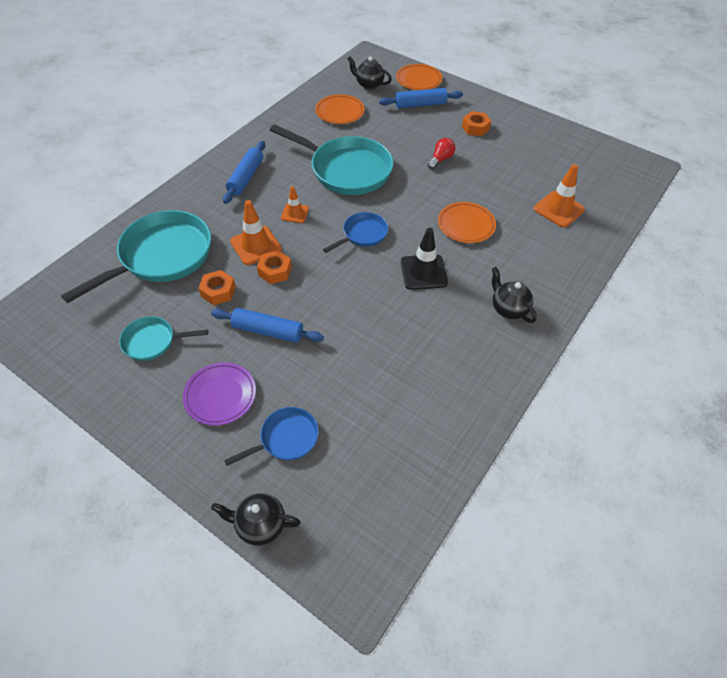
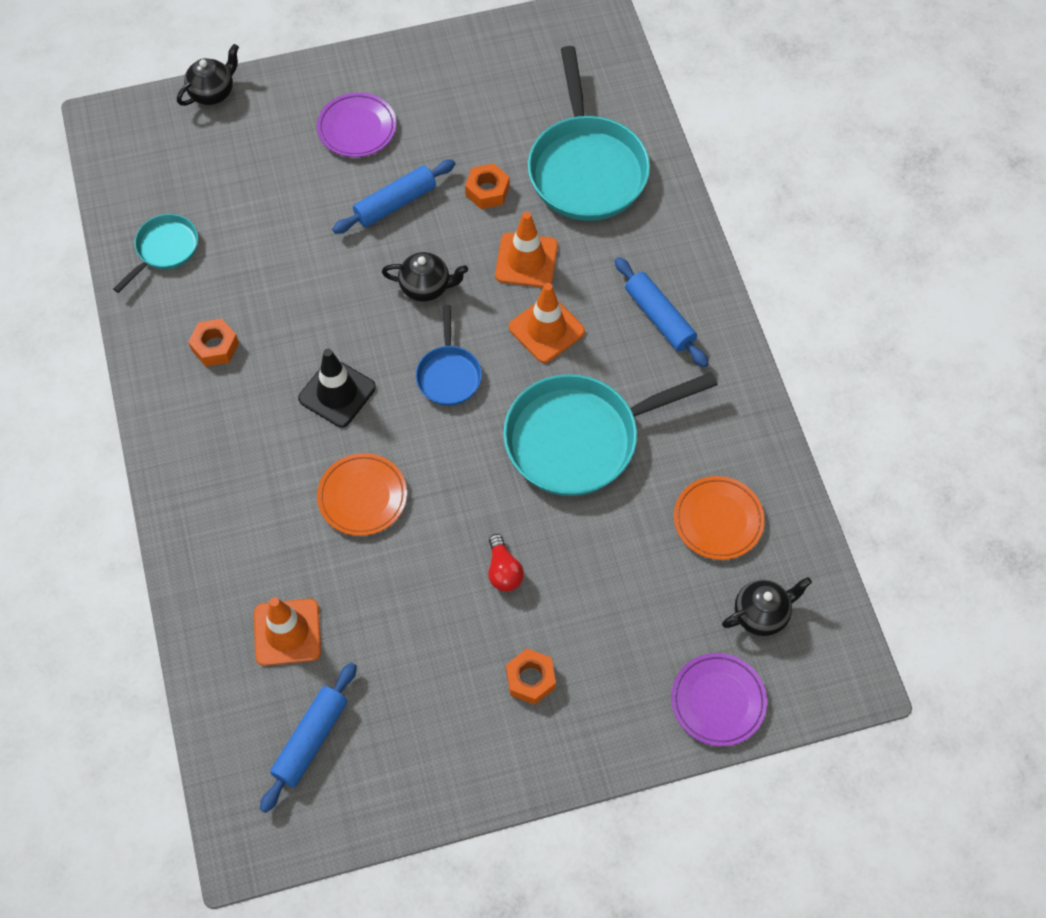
camera: 130 degrees right, 10 degrees up
turquoise pan [119,316,208,361] -> turquoise pan moved to [113,214,198,293]
blue pan [224,407,319,466] -> none
orange nut [257,250,292,284] -> orange nut moved to [188,318,239,366]
orange traffic cone [281,186,309,223] -> orange traffic cone [509,283,585,363], size x1.63
blue rolling pin [379,88,463,108] -> blue rolling pin moved to [260,662,357,813]
orange plate [396,64,442,90] -> purple plate [671,653,767,746]
black teapot [492,267,537,323] -> black teapot moved to [382,252,468,302]

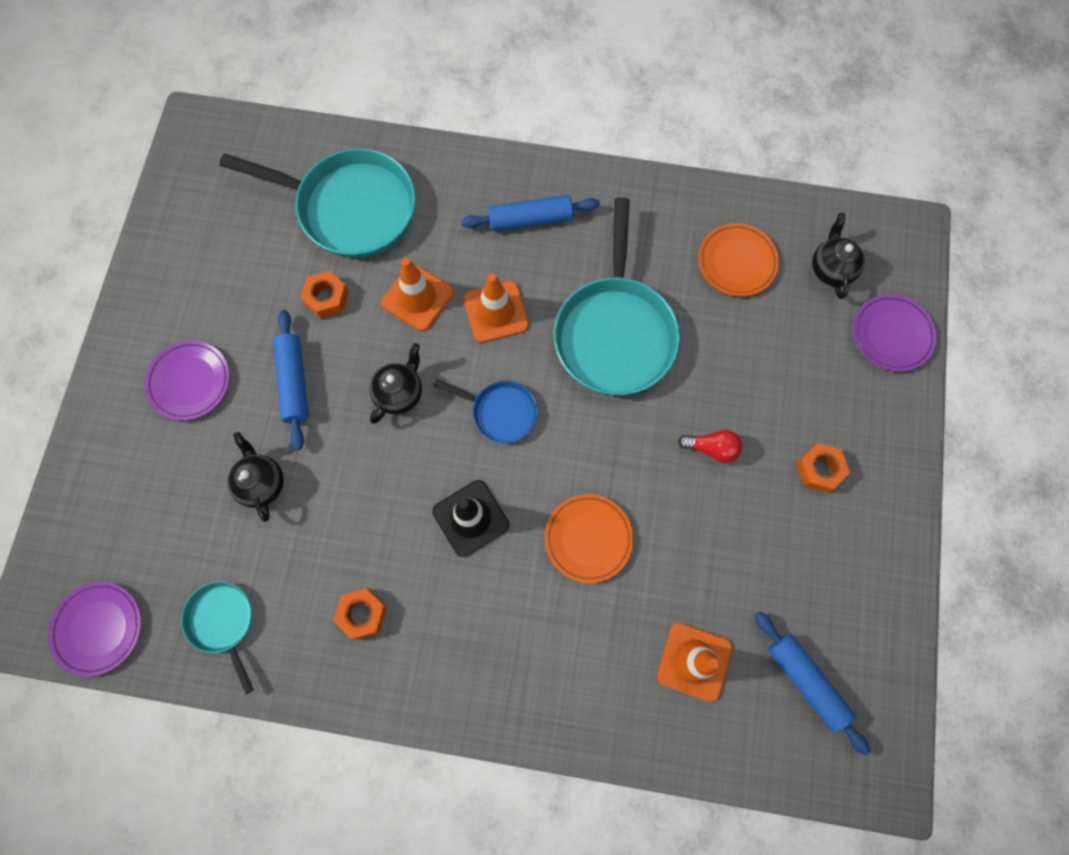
camera: 65 degrees left, 10 degrees up
black teapot [177,44,239,106] -> black teapot moved to [227,432,284,522]
none -> purple plate [48,582,141,676]

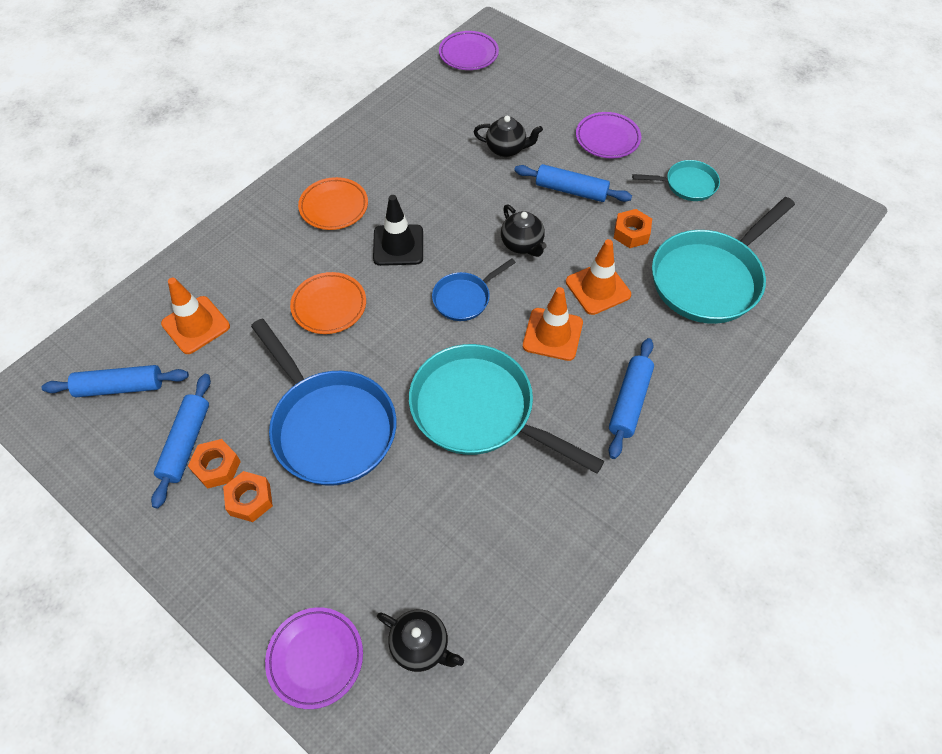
camera: 120 degrees right, 15 degrees down
turquoise pan [181,581,254,694] -> turquoise pan moved to [632,160,720,201]
orange nut [333,588,387,639] -> orange nut moved to [188,439,241,489]
red light bulb [678,430,742,463] -> blue pan [251,319,396,486]
orange plate [698,223,779,297] -> orange plate moved to [298,177,368,230]
none -> blue rolling pin [151,374,211,509]

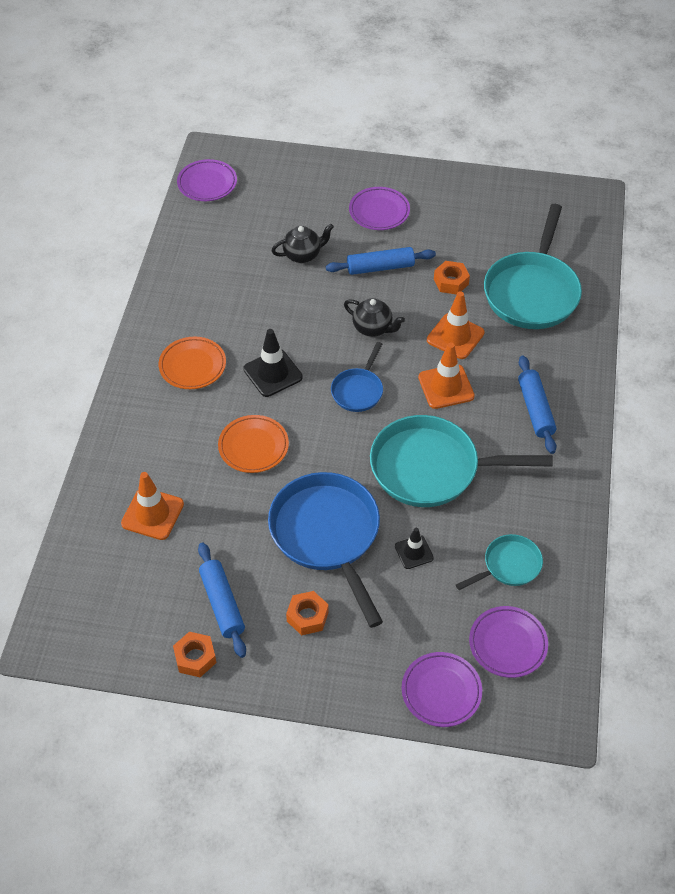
camera: 30 degrees left, 5 degrees down
blue rolling pin [41,365,189,397] -> none
orange nut [188,439,241,489] -> orange nut moved to [173,632,216,677]
blue pan [251,319,396,486] -> blue pan turned 135 degrees counterclockwise [268,472,383,628]
black teapot [377,609,464,672] -> purple plate [469,606,548,678]
turquoise pan [632,160,720,201] -> turquoise pan moved to [456,534,543,590]
none -> black traffic cone [395,528,434,569]

